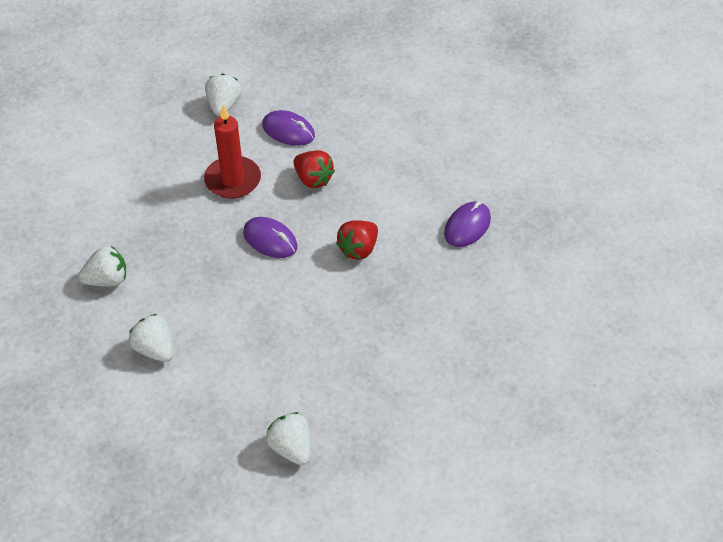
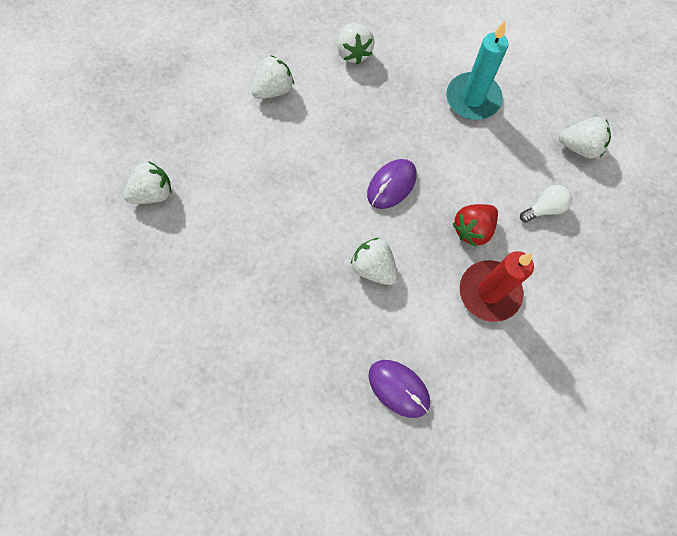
camera: 95 degrees right, 20 degrees up
red candle [204,104,261,199] -> red candle moved to [459,251,534,322]
purple mouse [262,110,315,146] -> white light bulb [520,185,572,222]
red strawberry [336,220,378,260] -> white strawberry [351,238,398,285]
none -> turquoise candle [446,21,508,120]

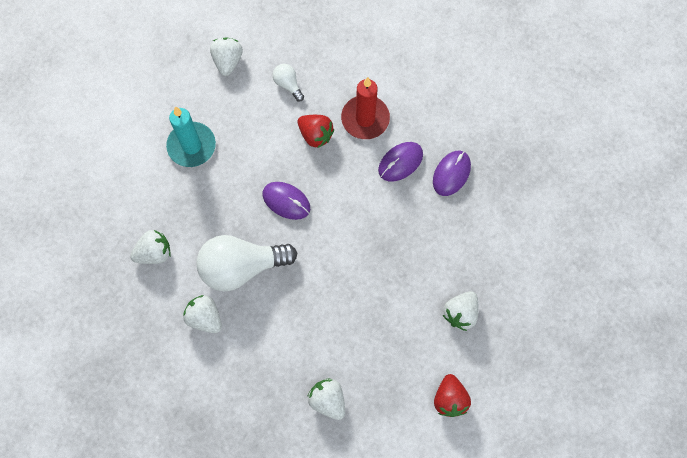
camera: 100 degrees left, 0 degrees up
white strawberry [351,238,398,285] -> white strawberry moved to [443,291,479,331]
none -> white light bulb [196,235,297,291]
none -> purple mouse [378,142,423,181]
none -> red strawberry [434,374,471,417]

